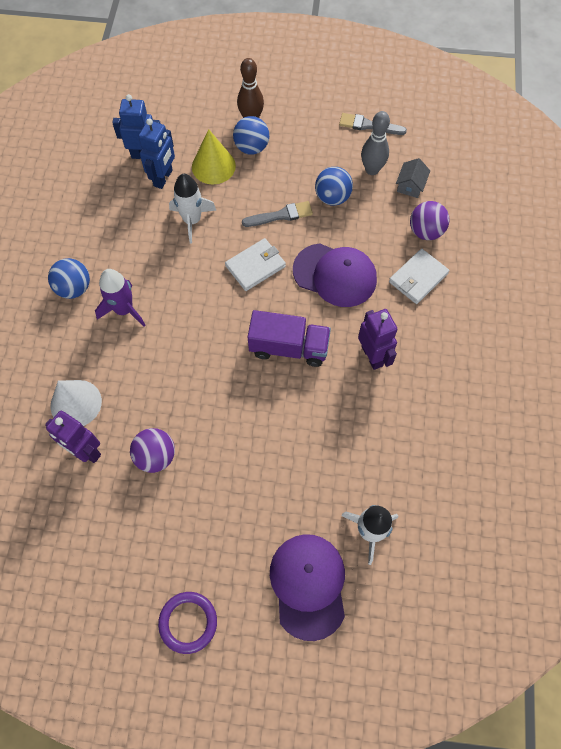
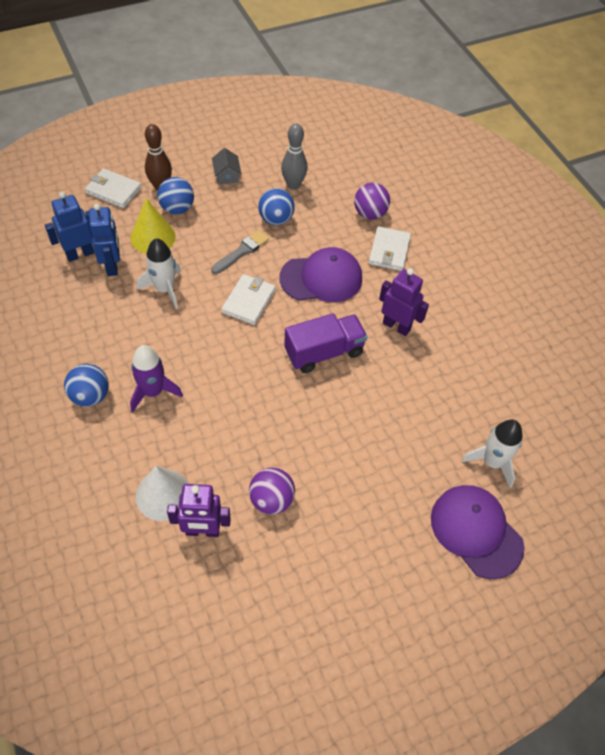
camera: 35 degrees left, 10 degrees down
purple ring [158,592,217,654] -> none
grey brush [339,113,407,135] -> none
grey house [396,158,430,198] -> grey house moved to [212,148,241,185]
none -> white wallet [85,168,142,208]

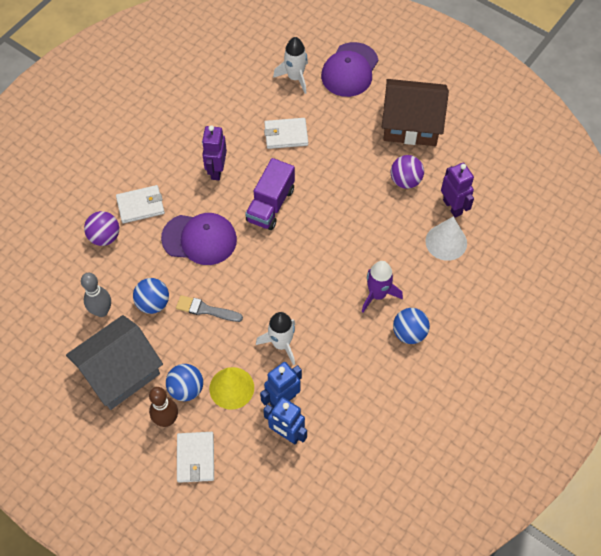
camera: 115 degrees left, 5 degrees up
grey house [212,148,241,185] -> grey house [66,315,163,410], size x2.48
white wallet [222,274,275,325] -> white wallet moved to [264,118,308,149]
purple cap [280,247,362,302] -> purple cap turned 135 degrees clockwise [161,213,237,265]
purple truck [284,313,368,373] -> purple truck turned 105 degrees counterclockwise [245,158,295,230]
none -> brown house [382,79,449,146]

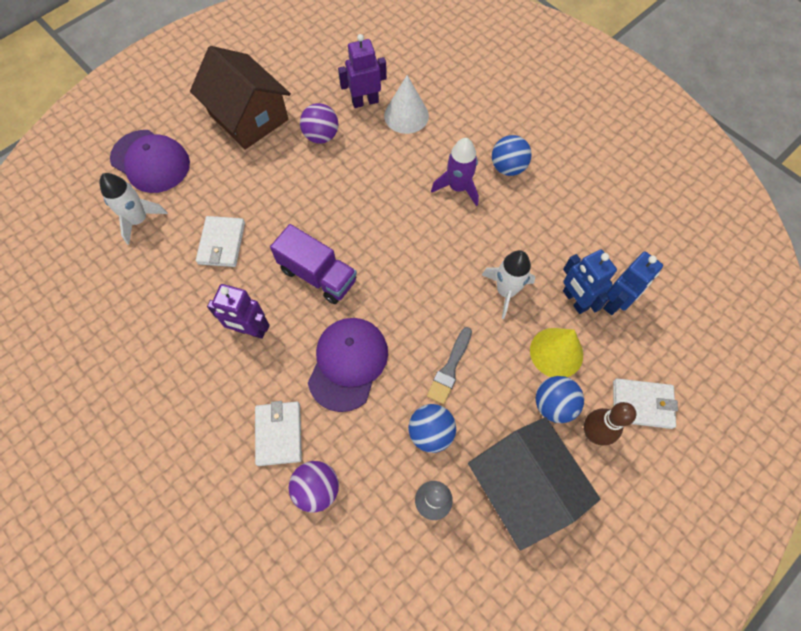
camera: 80 degrees left, 5 degrees up
brown house [382,79,449,146] -> brown house turned 60 degrees counterclockwise [190,46,291,150]

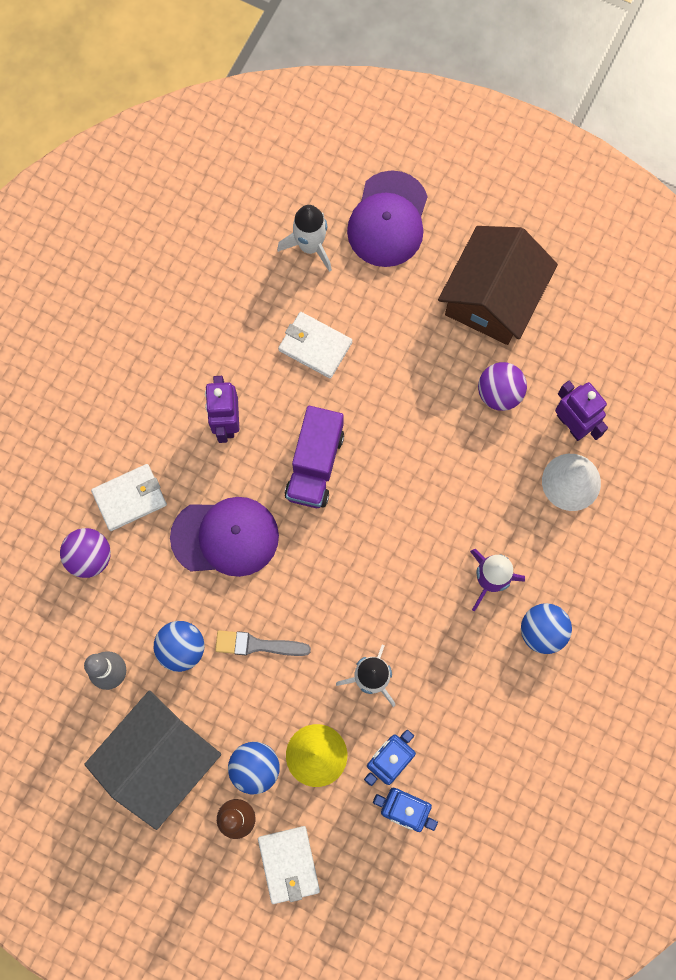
camera: 70 degrees right, 10 degrees up
white wallet [196,216,245,267] -> white wallet turned 45 degrees clockwise [278,312,352,379]

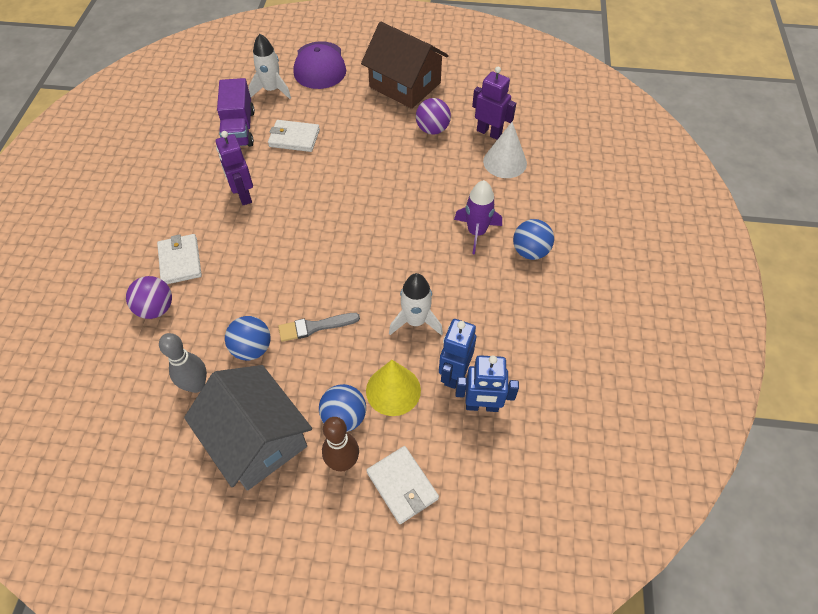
camera: 20 degrees left, 20 degrees down
grey house [84,690,221,830] -> grey house turned 60 degrees counterclockwise [184,365,312,491]
white wallet [91,464,167,531] -> white wallet turned 60 degrees counterclockwise [157,234,202,284]
purple cap [170,497,279,577] -> none
purple truck [285,406,344,508] -> purple truck moved to [217,78,255,147]
brown house [438,226,558,345] -> brown house turned 60 degrees counterclockwise [361,21,449,109]

